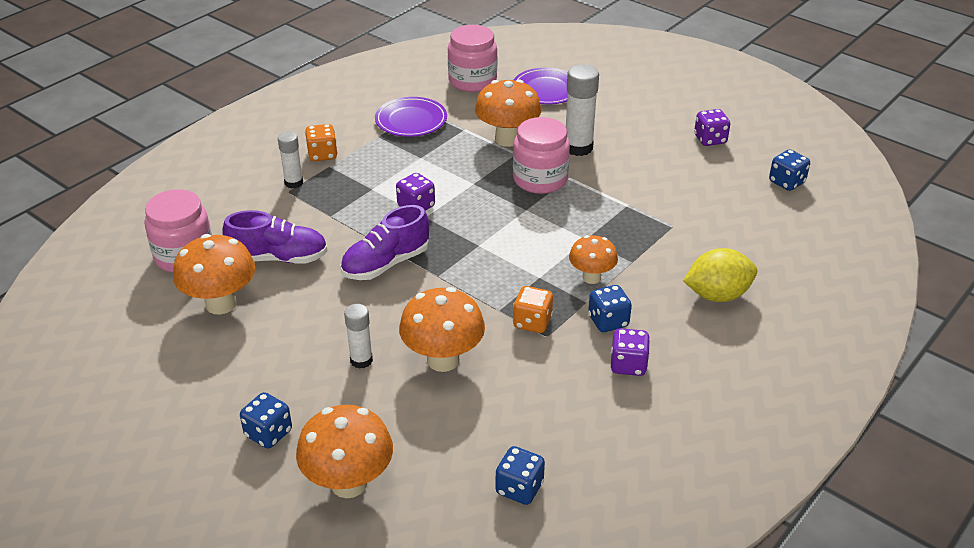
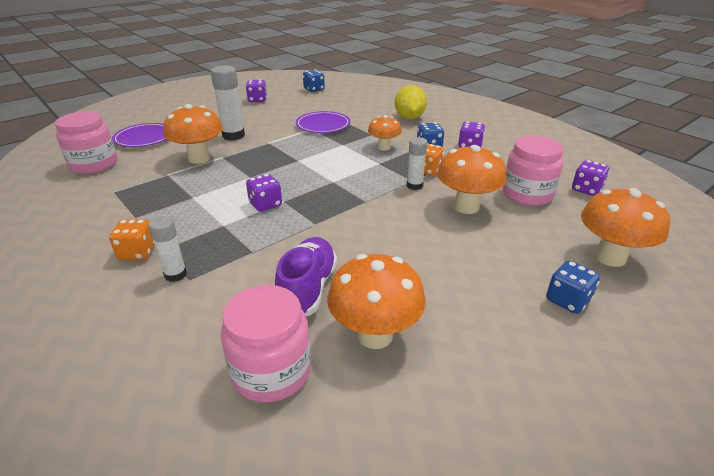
camera: 80 degrees left, 5 degrees down
purple shoe [340,205,429,280] -> none
white glue stick [344,304,373,369] -> white glue stick moved to [407,137,427,190]
purple plate [375,97,447,137] -> purple plate moved to [296,111,350,133]
blue dice [496,446,545,505] -> purple dice [572,160,610,196]
pink jar [513,117,570,194] -> pink jar moved to [502,136,564,206]

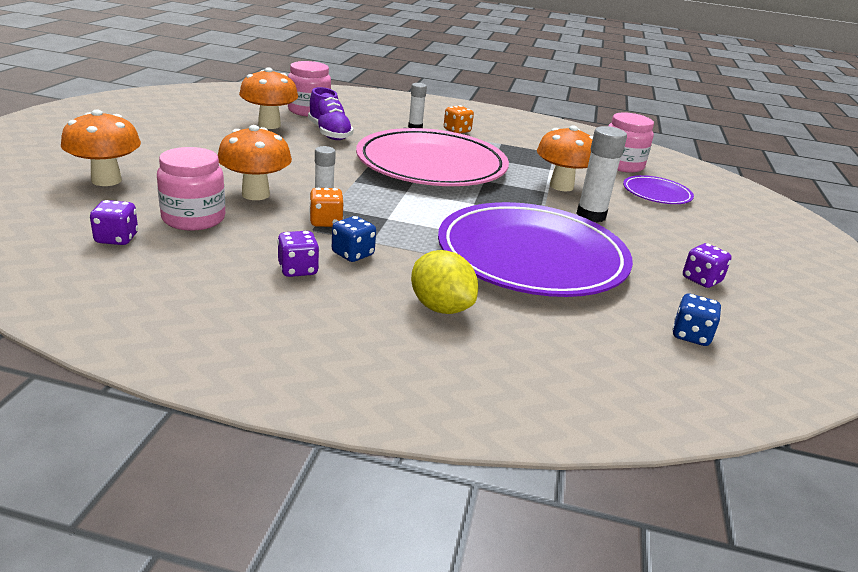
camera: 140 degrees right, 5 degrees down
purple dice [246,174,282,212] -> pink plate [356,128,509,186]
purple plate [296,111,350,133] -> purple plate [438,202,633,297], size x2.22
orange mushroom [368,115,402,151] -> none
blue dice [546,261,600,314] -> none

